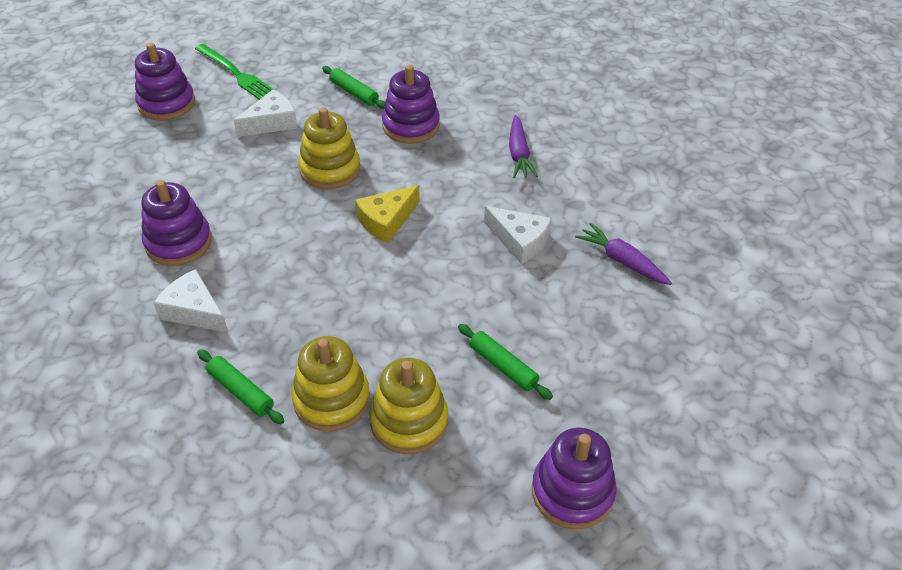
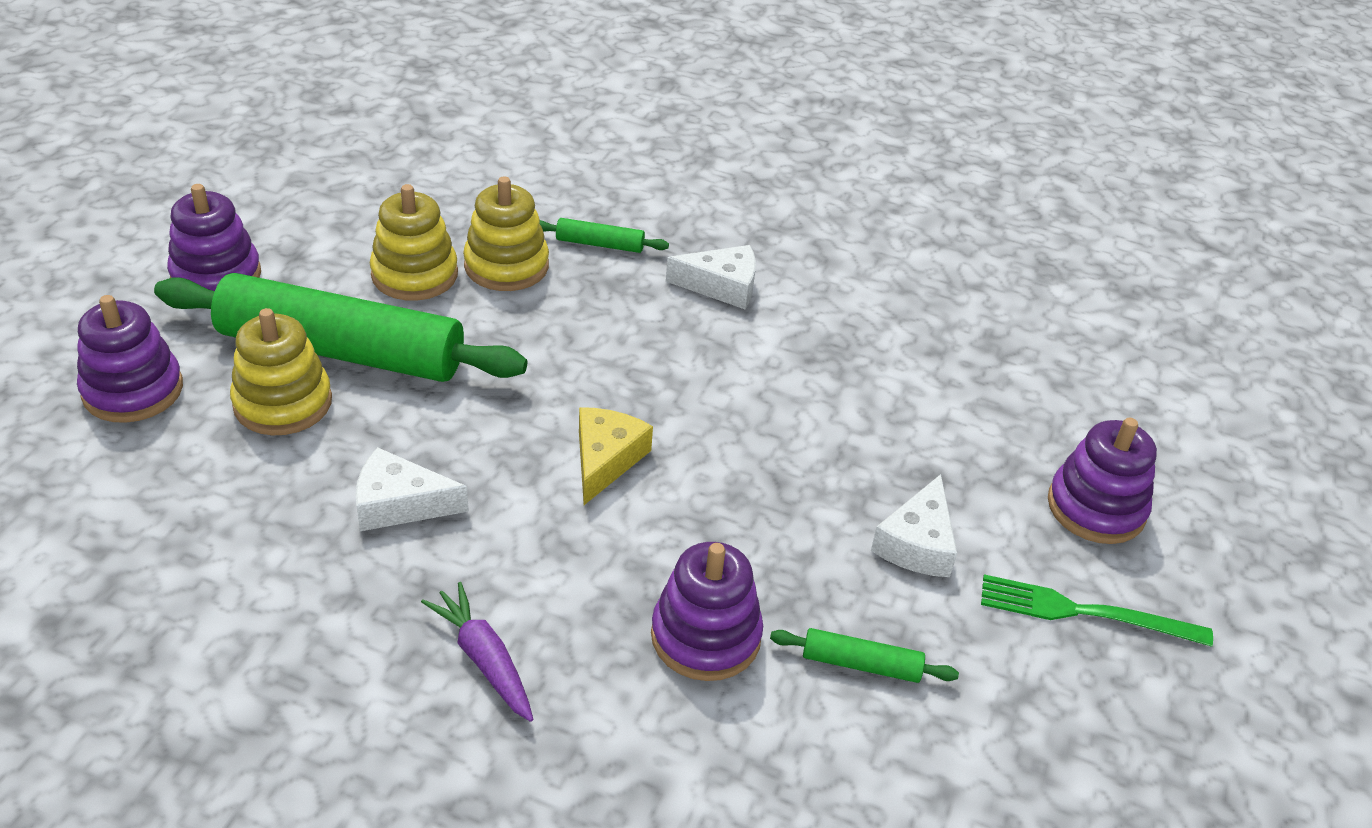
camera: 145 degrees right, 5 degrees down
purple stacking toy [141,180,212,266] -> purple stacking toy moved to [77,295,183,423]
yellow stacking toy [298,107,360,189] -> yellow stacking toy moved to [230,308,332,435]
green rolling pin [458,324,553,400] -> green rolling pin [154,273,527,382], size x2.49
purple carrot [575,223,672,285] -> none

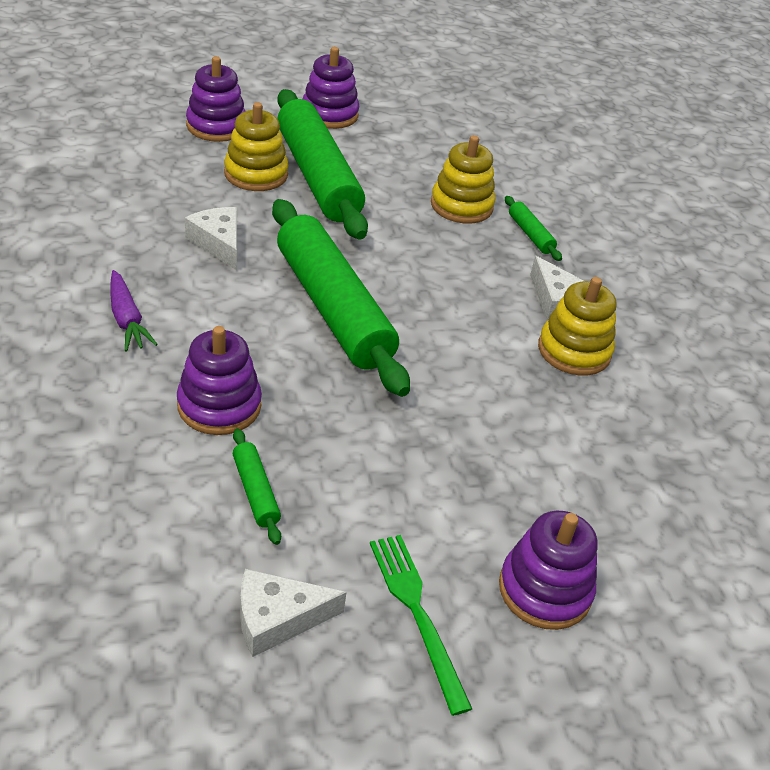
camera: 55 degrees right, 0 degrees up
yellow stacking toy [370,184,458,301] -> yellow stacking toy moved to [538,277,616,375]
purple carrot [421,582,533,722] -> purple carrot turned 135 degrees clockwise [110,270,158,351]
yellow cheese [579,407,653,505] -> green rolling pin [272,199,410,397]
white cheese [871,474,957,577] -> white cheese moved to [240,569,347,657]

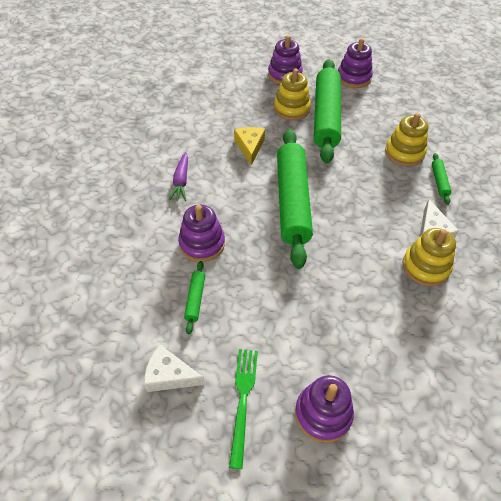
camera: 30 degrees right, 10 degrees up
white cheese [185,207,237,270] -> yellow cheese [234,127,265,166]

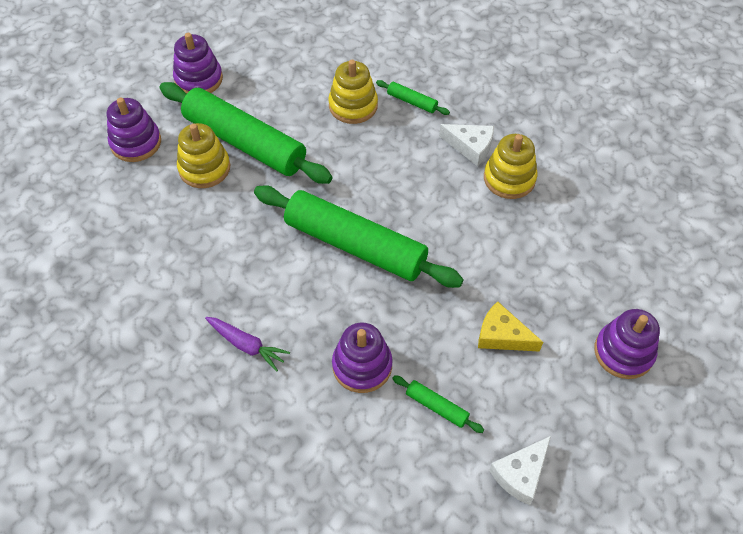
camera: 60 degrees left, 5 degrees up
green fork [229,349,258,469] -> none
yellow cheese [234,127,265,166] -> yellow cheese moved to [478,301,543,352]

